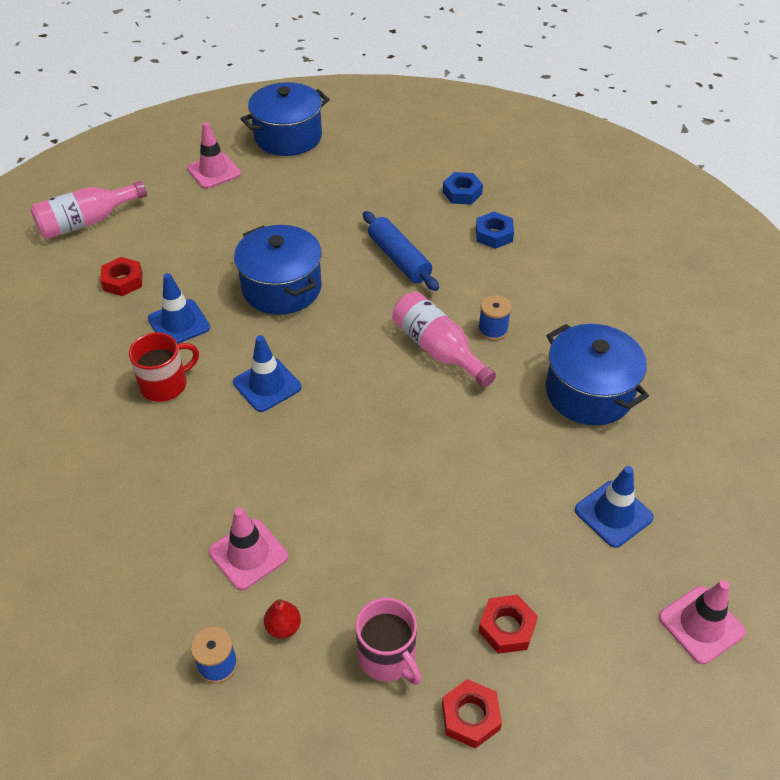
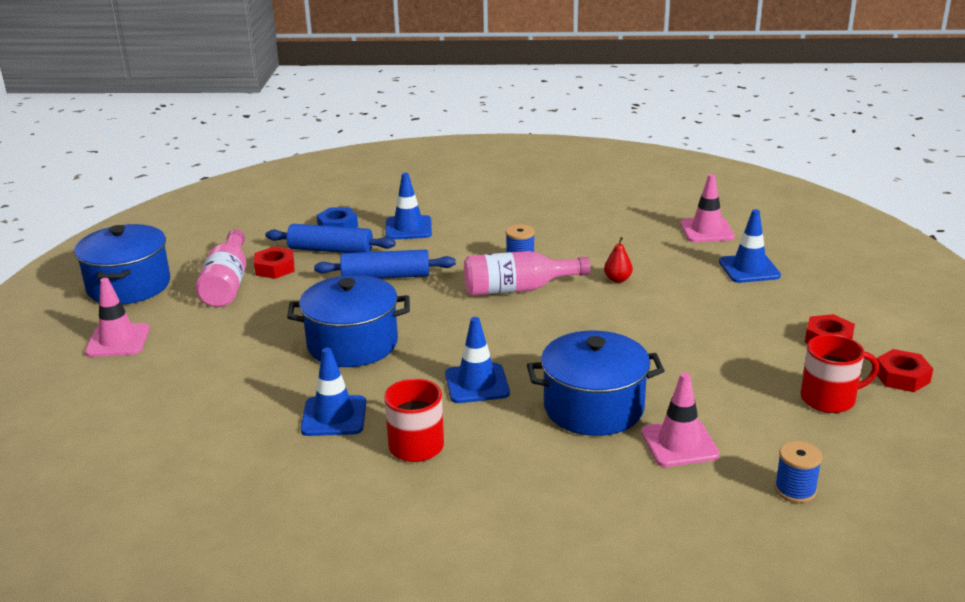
camera: 60 degrees left, 20 degrees down
pink bottle [31,181,147,239] -> pink bottle moved to [196,229,246,307]
red nut [100,257,142,296] -> red nut moved to [254,246,294,279]
red pear [264,599,301,639] -> red pear moved to [604,237,633,283]
pink mug [356,598,421,685] -> red mug [801,334,879,413]
blue nut [476,212,514,249] -> blue traffic cone [385,173,432,239]
blue pot [546,324,649,425] -> blue pot moved to [527,330,665,436]
pink traffic cone [659,580,746,664] -> pink traffic cone moved to [680,174,735,242]
none -> blue rolling pin [266,224,395,253]

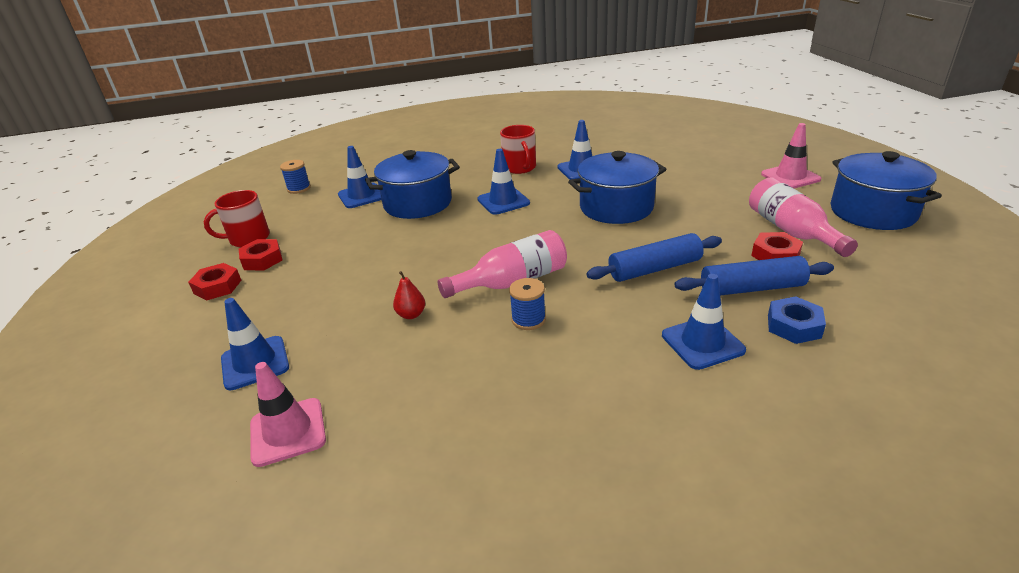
camera: 165 degrees right, 5 degrees up
pink traffic cone [641,372,720,467] -> blue traffic cone [338,146,382,208]
red nut [877,349,933,392] -> red nut moved to [239,239,282,270]

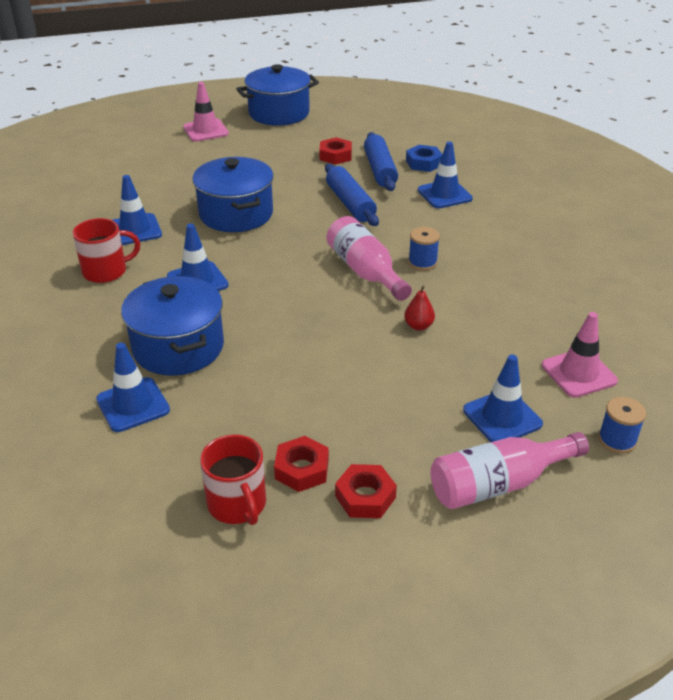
camera: 95 degrees left, 5 degrees up
blue spool [280,160,311,194] -> blue spool moved to [598,397,646,454]
pink bottle [749,177,858,257] -> pink bottle moved to [431,432,589,509]

